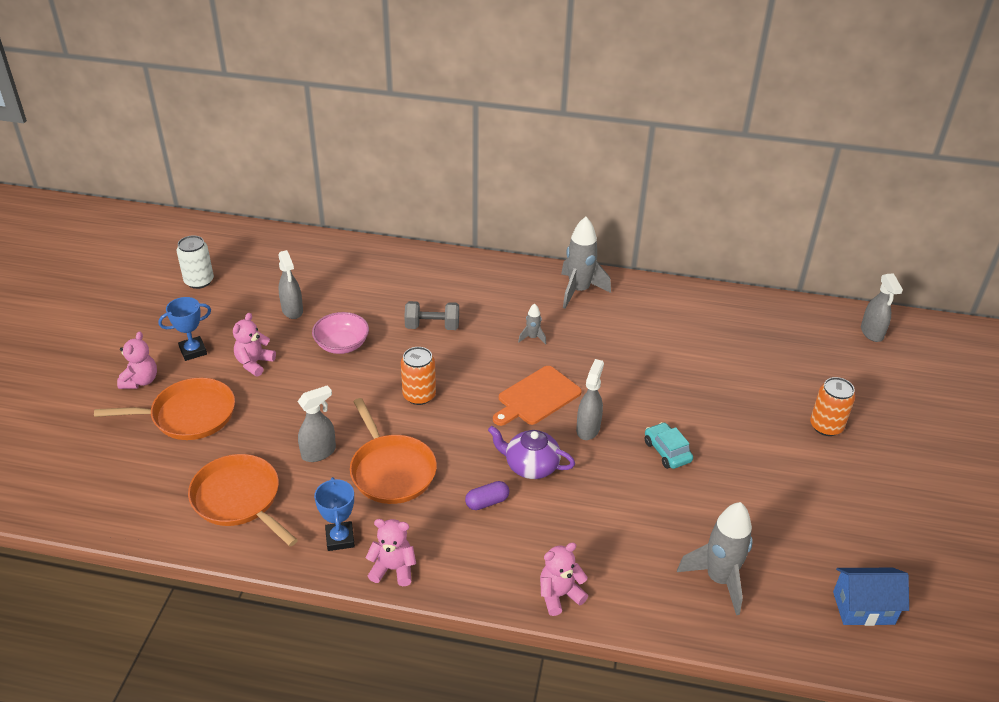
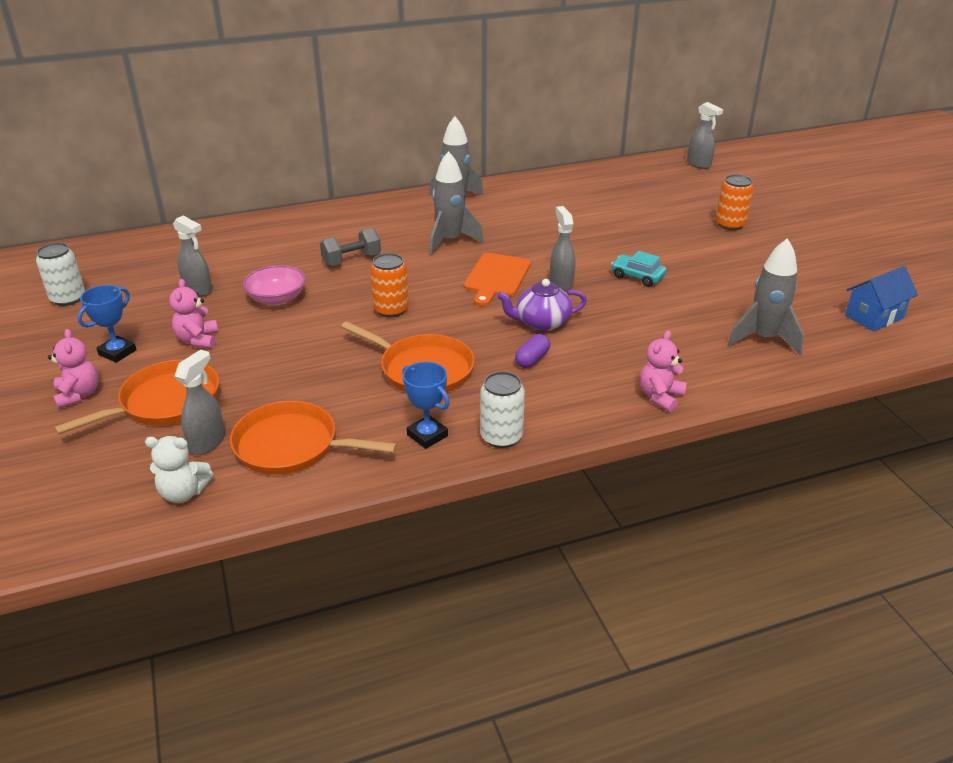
camera: 30 degrees left, 5 degrees down
grey spray bottle [297,385,336,462] -> grey spray bottle moved to [175,349,225,455]
pink teddy bear [366,519,416,586] -> white can [480,371,525,448]
grey rocket [518,303,546,344] -> grey rocket [429,151,484,256], size x2.12
none -> white teddy bear [145,436,213,503]

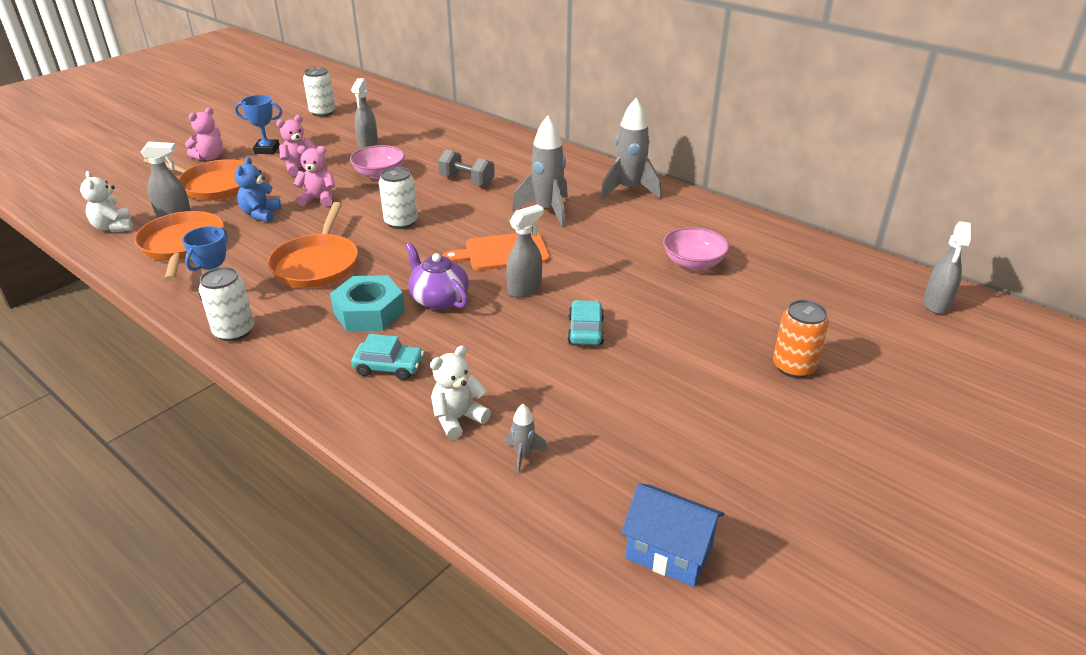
camera: 60 degrees right, 0 degrees up
orange can [370,253,409,318] -> white can [379,167,418,229]
purple capsule [515,334,550,368] -> turquoise nut [330,275,405,331]
pink teddy bear [640,330,687,412] -> pink teddy bear moved to [293,145,335,207]
grey rocket [728,238,804,355] -> grey rocket [505,404,548,475], size x0.47
none -> blue teddy bear [234,157,281,222]
none -> turquoise car [351,334,424,380]
none -> white teddy bear [430,346,491,440]
none -> pink bowl [663,227,729,270]

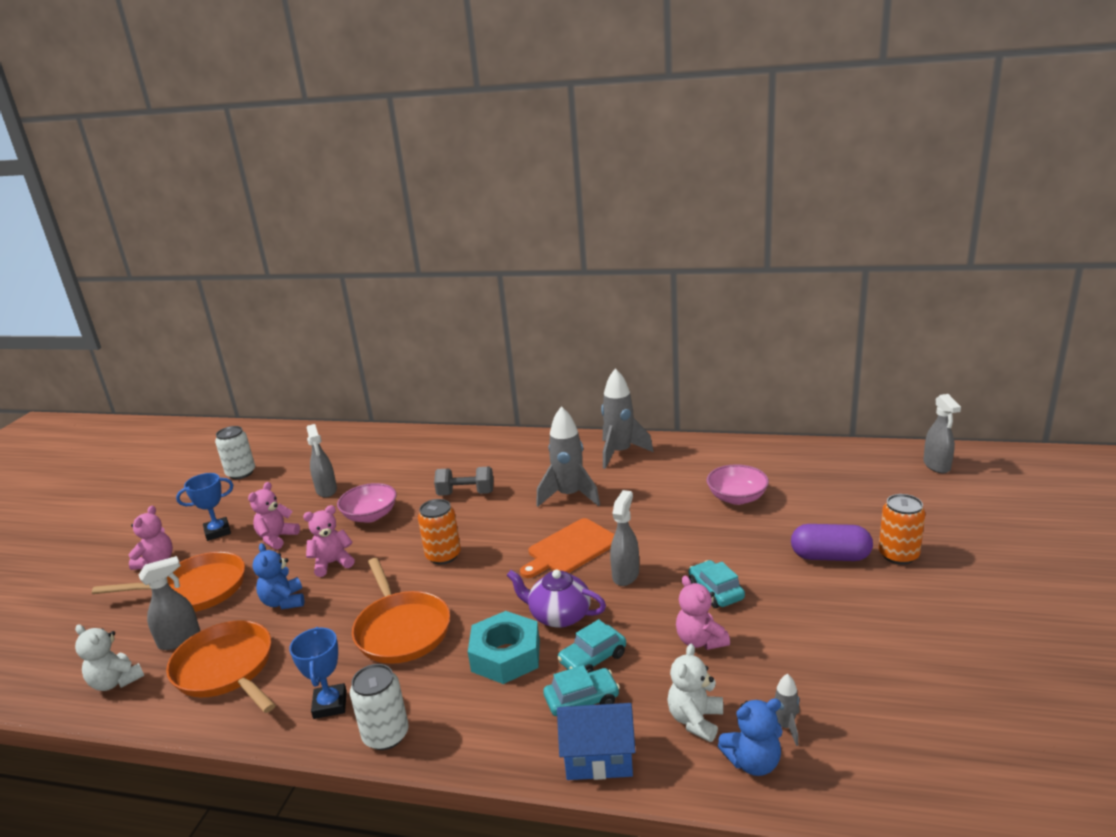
camera: 25 degrees left, 10 degrees down
white can [379,167,418,229] -> orange can [418,499,461,564]
blue house [621,484,725,587] -> blue house moved to [557,703,636,780]
none -> turquoise car [557,619,626,673]
none -> pink teddy bear [676,576,730,650]
none -> blue teddy bear [718,698,783,776]
none -> purple capsule [791,524,873,561]

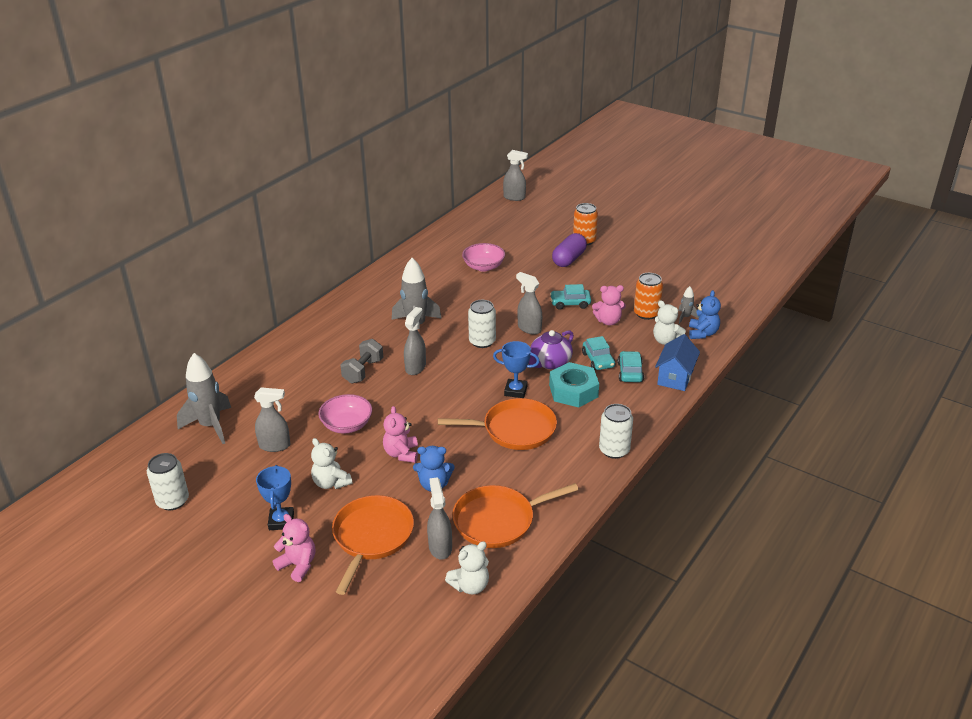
camera: 70 degrees left, 10 degrees up
pink teddy bear [248,482,300,550] -> white teddy bear [311,438,352,489]
blue trophy [289,627,347,719] -> blue trophy moved to [493,341,540,398]
orange can [418,499,461,564] -> orange can moved to [634,273,663,320]
orange cutting board [520,518,615,578] -> white can [468,300,496,348]
grey rocket [601,368,654,469] -> grey rocket moved to [177,353,231,444]
none -> grey spray bottle [404,307,426,375]

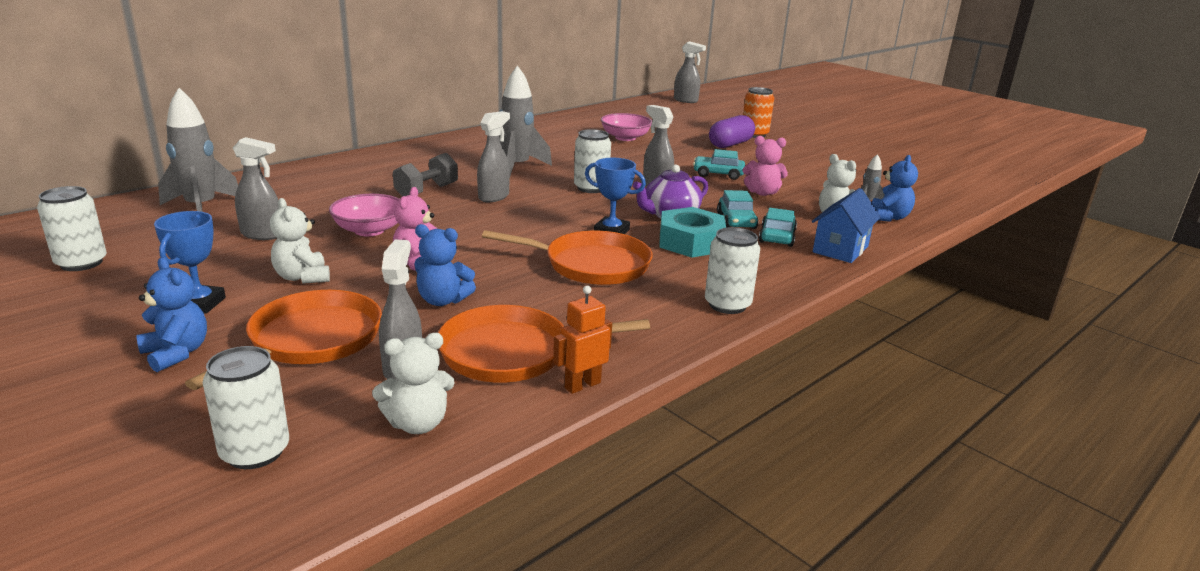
camera: 10 degrees right, 10 degrees down
pink teddy bear [273,514,315,582] -> blue teddy bear [137,258,207,372]
orange can [634,273,663,320] -> none
none -> white can [203,346,289,469]
none -> orange robot [553,286,612,394]

